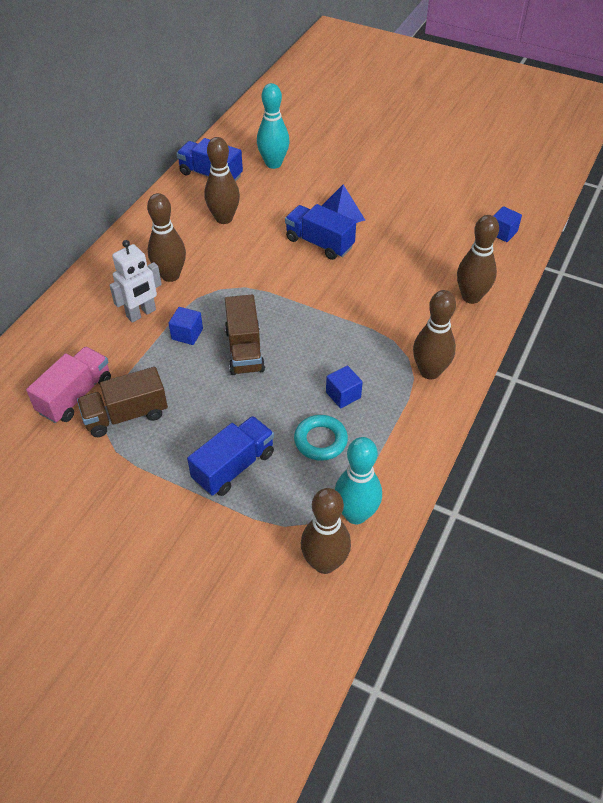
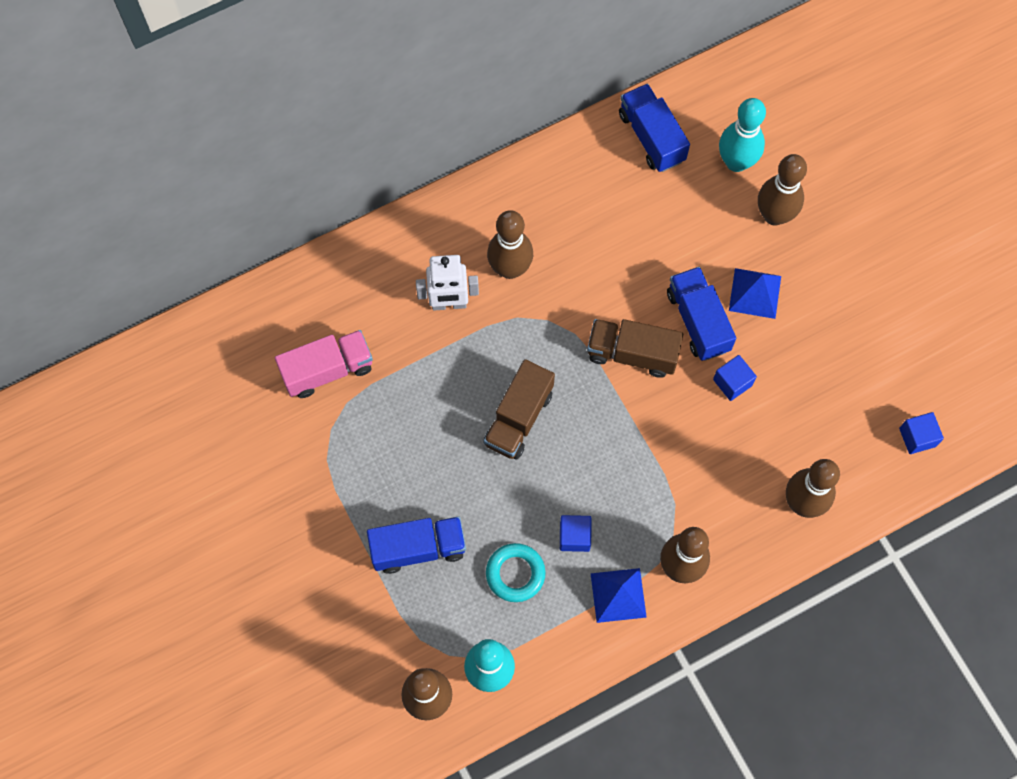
camera: 35 degrees right, 20 degrees up
brown truck [77,367,168,437] -> brown truck moved to [587,319,683,378]
blue cube [169,307,203,345] -> blue cube moved to [713,355,757,401]
brown bowling pin [204,137,240,224] -> brown bowling pin moved to [758,154,807,226]
none -> blue pyramid [590,568,647,623]

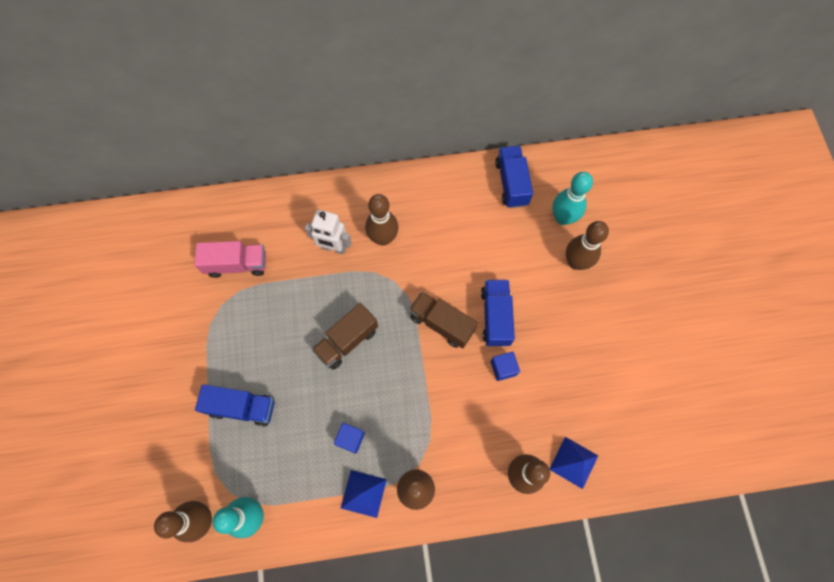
camera: 20 degrees right, 0 degrees up
turquoise ring [486,543,546,602] -> none
blue pyramid [729,268,781,319] -> blue pyramid moved to [549,437,598,489]
blue cube [899,412,944,454] -> none

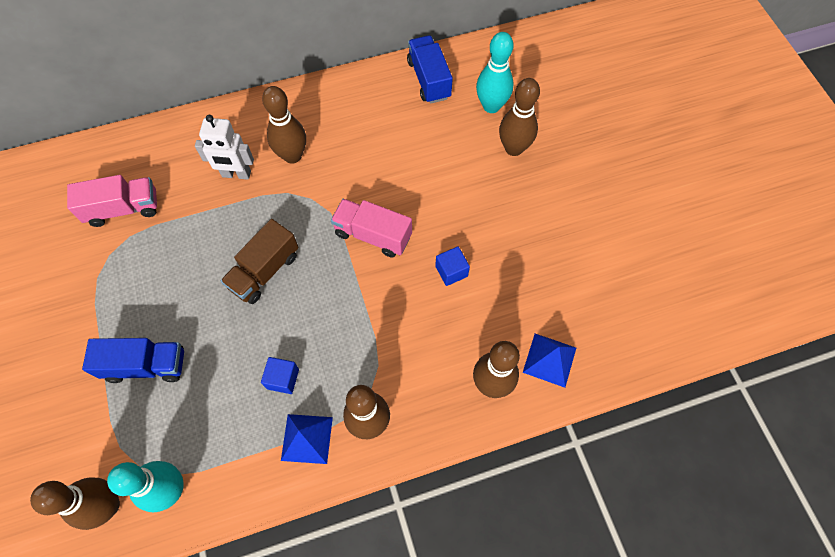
camera: 10 degrees left, 5 degrees down
brown truck [409,291,478,348] -> pink truck [331,199,412,258]
blue truck [481,280,515,346] -> none

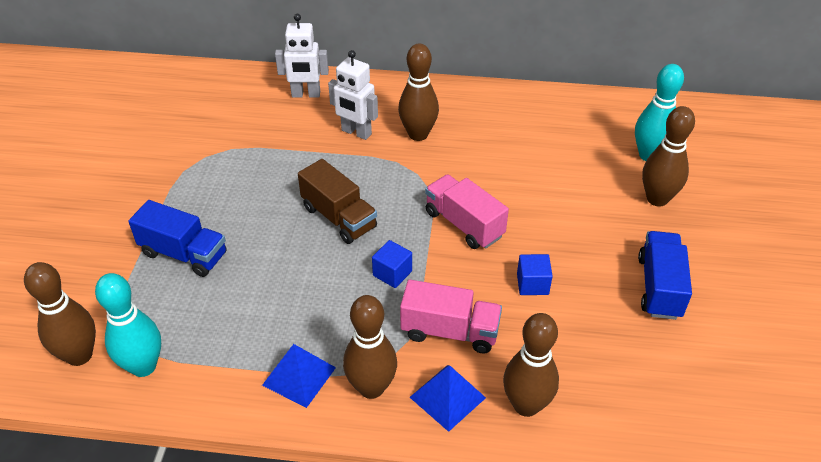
camera: 25 degrees right, 20 degrees down
pink truck [67,175,157,227] -> pink truck moved to [400,280,502,354]
brown truck [221,219,299,304] -> brown truck turned 105 degrees counterclockwise [298,159,377,244]
blue cube [261,357,299,394] -> blue cube moved to [372,240,412,288]
blue truck [407,35,453,104] -> blue truck moved to [638,231,692,320]
blue pyramid [523,334,576,388] -> blue pyramid moved to [410,365,486,432]
none -> white robot [275,14,329,98]

